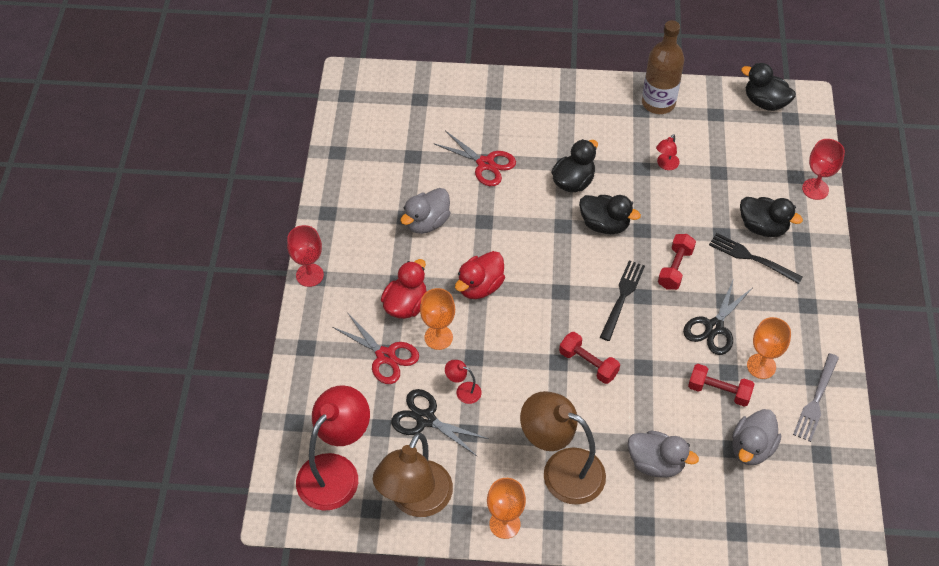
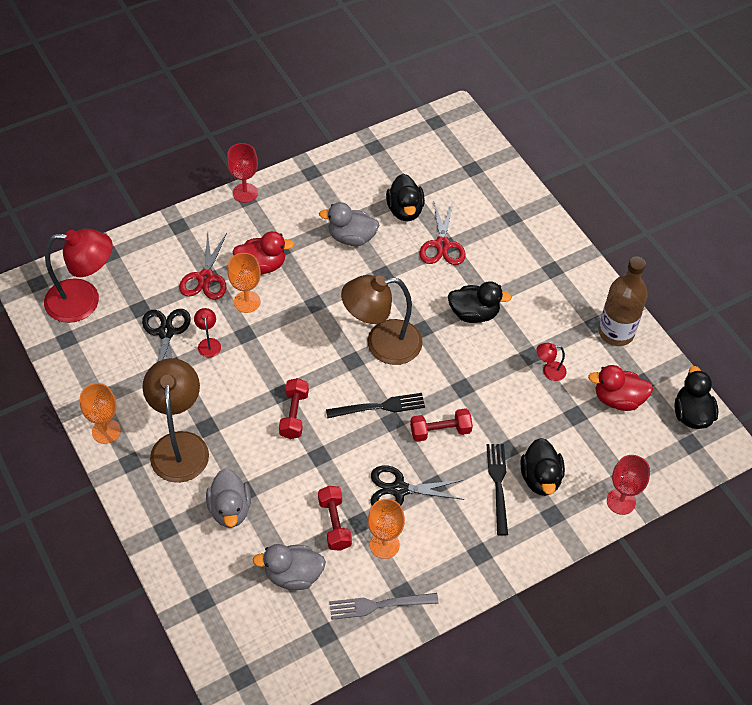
camera: 55 degrees right, 0 degrees up
brown lamp [373,433,453,517] -> brown lamp moved to [341,275,423,365]
red duck [455,251,505,299] -> red duck moved to [588,365,653,411]
black duck [579,195,641,234] -> black duck moved to [386,174,425,221]

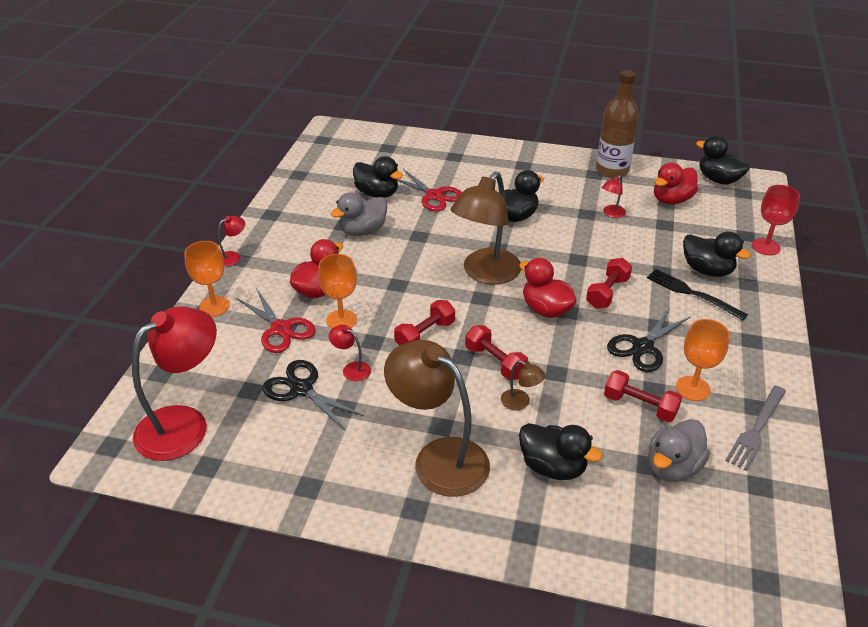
camera: 45 degrees left, 15 degrees down
orange goblet [80,383,121,444] -> orange goblet moved to [184,241,230,316]
grey duck [206,469,251,528] -> black duck [519,423,602,480]
red goblet [227,143,258,203] -> red lamp [218,216,245,266]
black fork [326,393,425,418] -> red duck [519,258,577,318]
none -> red dumbbell [394,300,455,346]
none -> brown lamp [501,360,546,410]

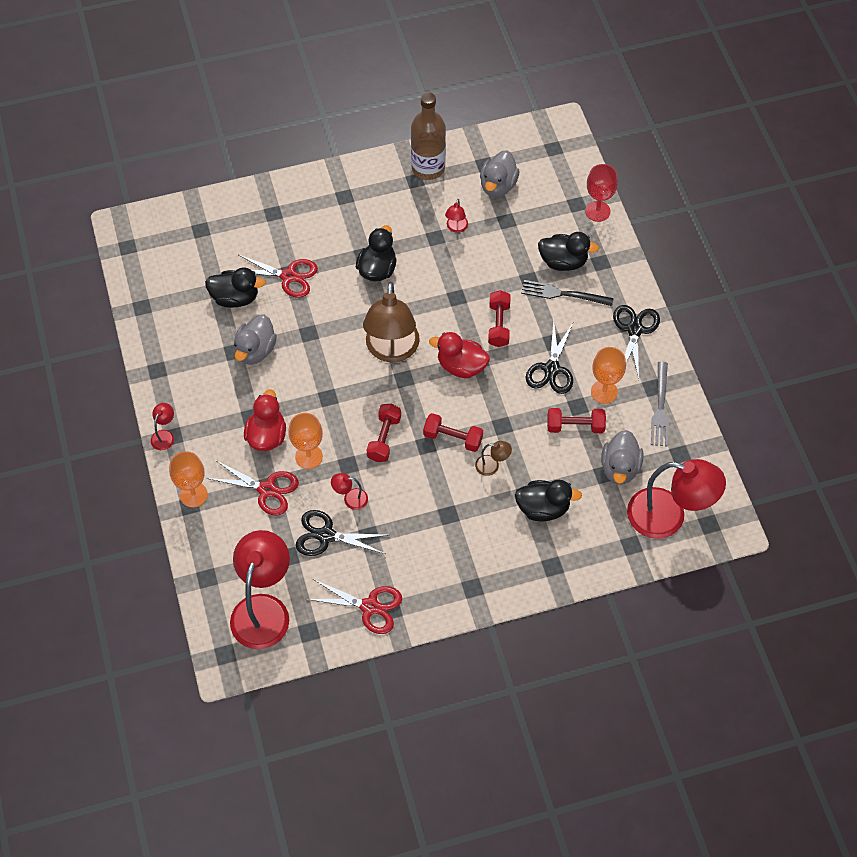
camera: 30 degrees left, 20 degrees up
brown lamp [384,340,490,497] -> none
red duck [654,163,698,205] -> grey duck [480,150,519,197]
black duck [696,135,750,185] -> none
none -> red scissors [306,579,402,634]
none -> black scissors [613,305,660,379]
none -> red lamp [627,459,726,539]

